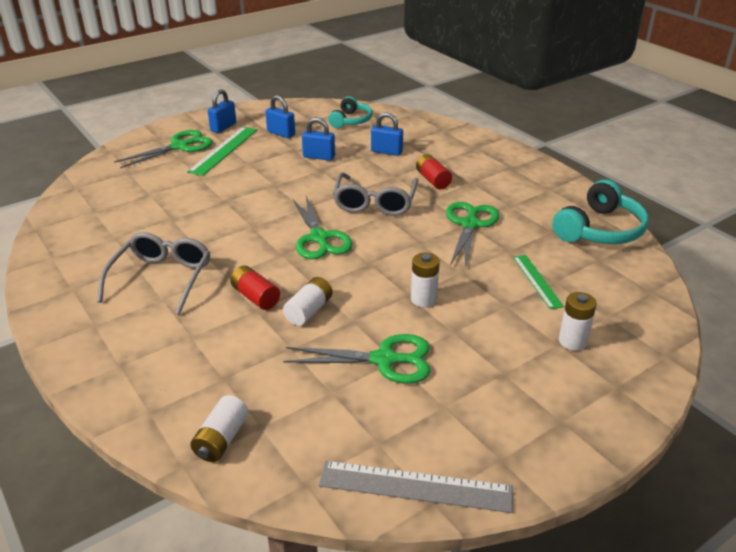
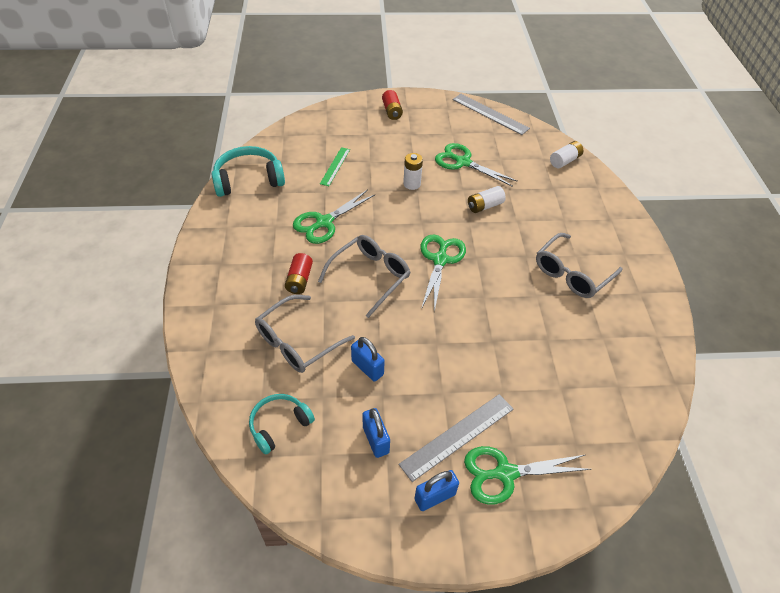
camera: 150 degrees left, 15 degrees up
green ruler [187,127,257,176] -> grey ruler [399,394,514,482]
red battery [230,266,280,310] -> red battery moved to [382,90,403,120]
blue padlock [371,112,403,156] -> grey glasses [255,295,355,373]
white battery [559,292,597,350] -> none

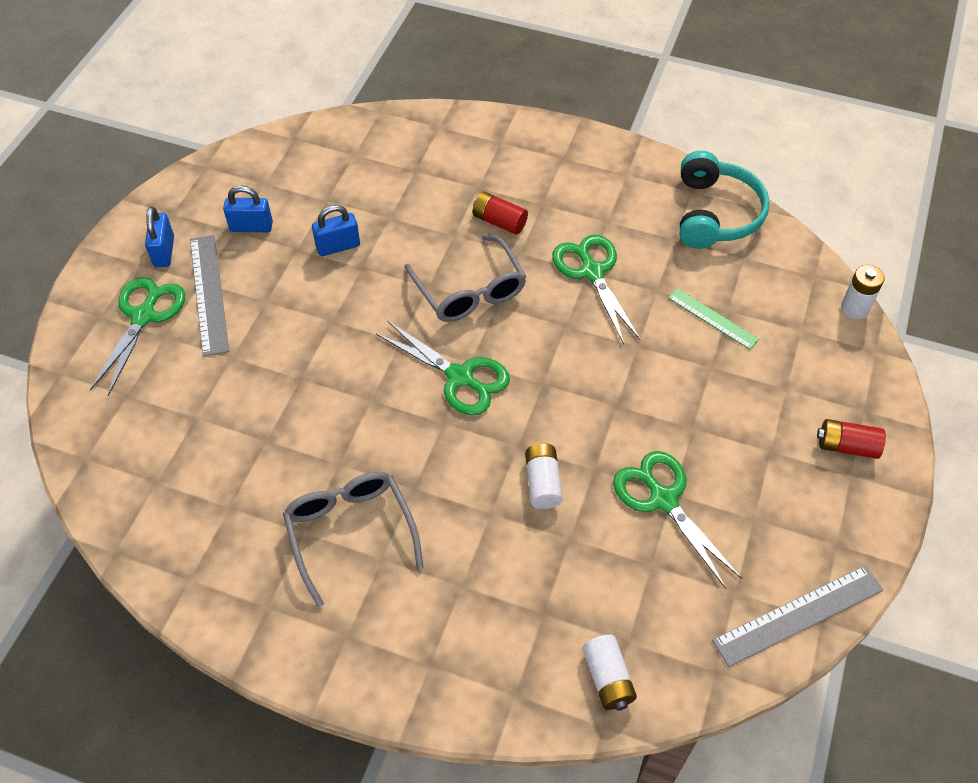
camera: 115 degrees right, 5 degrees up
turquoise headphones [249,394,315,455] -> none
grey glasses [255,295,355,373] -> none
white battery [403,153,423,190] -> white battery moved to [841,265,885,319]
green scissors [435,143,518,187] -> green scissors turned 90 degrees counterclockwise [613,451,742,589]

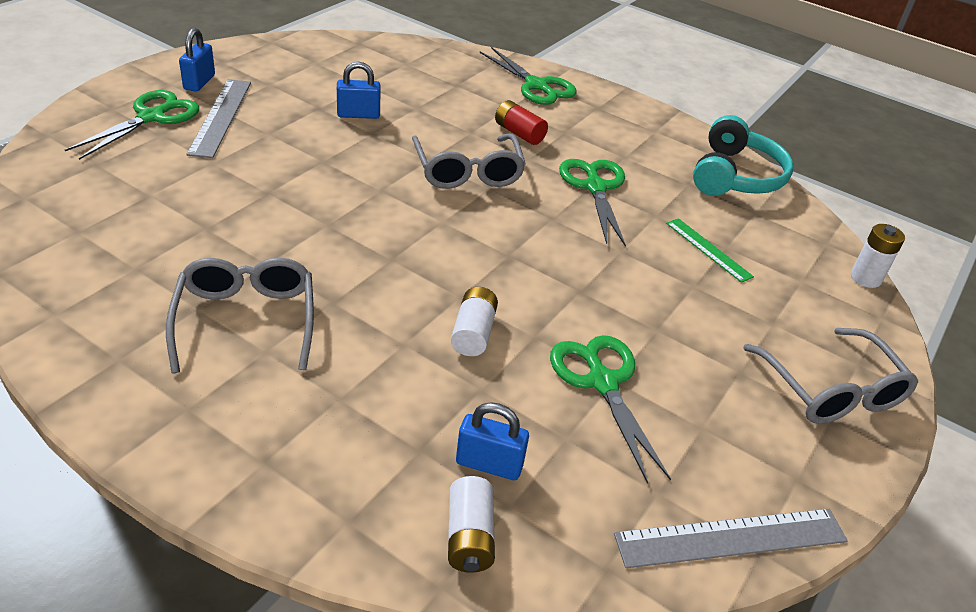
camera: 10 degrees right, 15 degrees down
blue padlock [223,185,273,232] -> blue padlock moved to [456,402,529,480]
green scissors [376,320,510,415] -> green scissors moved to [480,47,577,105]
red battery [817,419,886,459] -> grey glasses [743,328,918,424]

